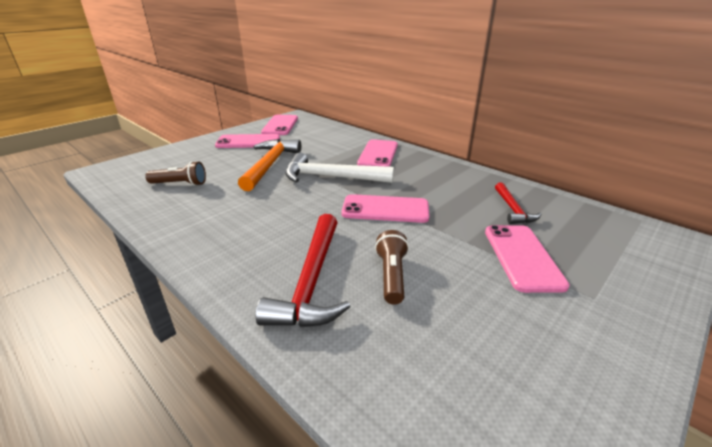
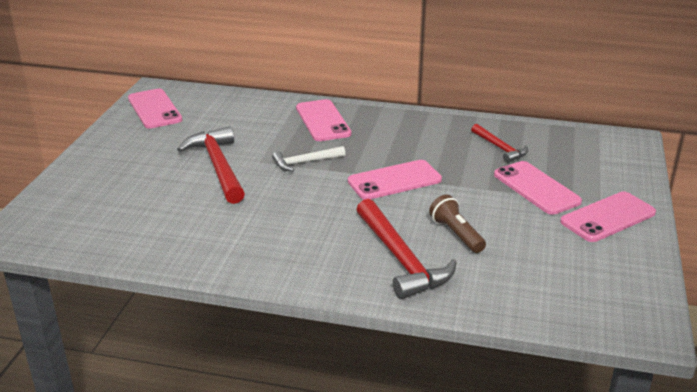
camera: 30 degrees left, 0 degrees up
brown flashlight [145,161,206,186] -> none
pink phone [215,134,280,148] -> pink phone moved to [560,192,656,242]
orange hammer [238,139,301,191] -> red hammer [177,126,245,204]
white hammer [286,153,394,183] -> white hammer [272,146,345,171], size x0.57

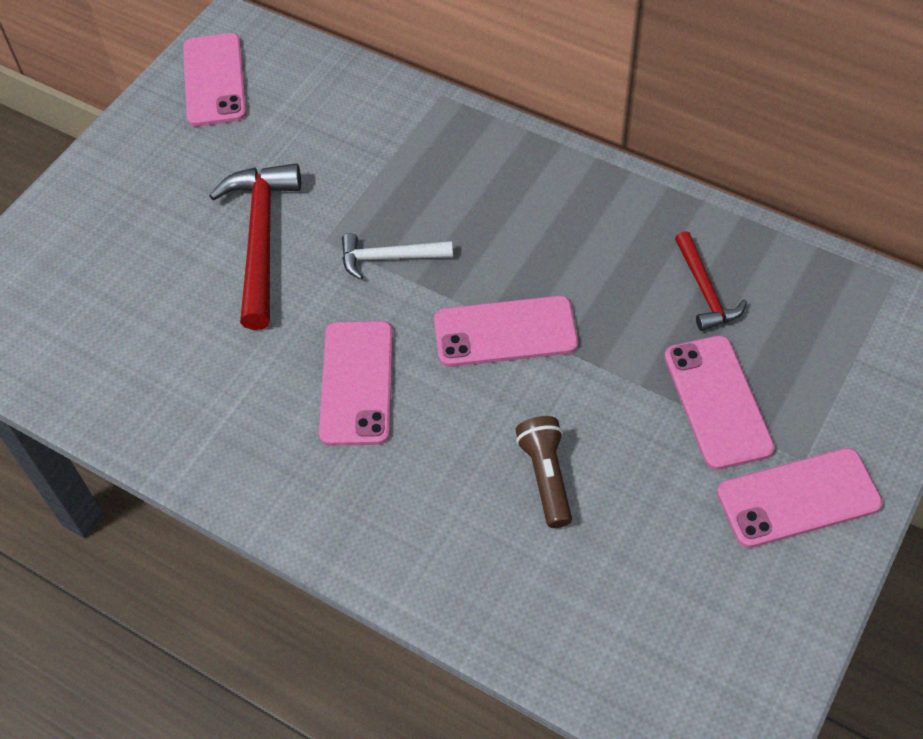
camera: 20 degrees right, 25 degrees up
pink phone [296,99,351,141] -> pink phone moved to [319,321,393,446]
red hammer [356,199,457,299] -> none

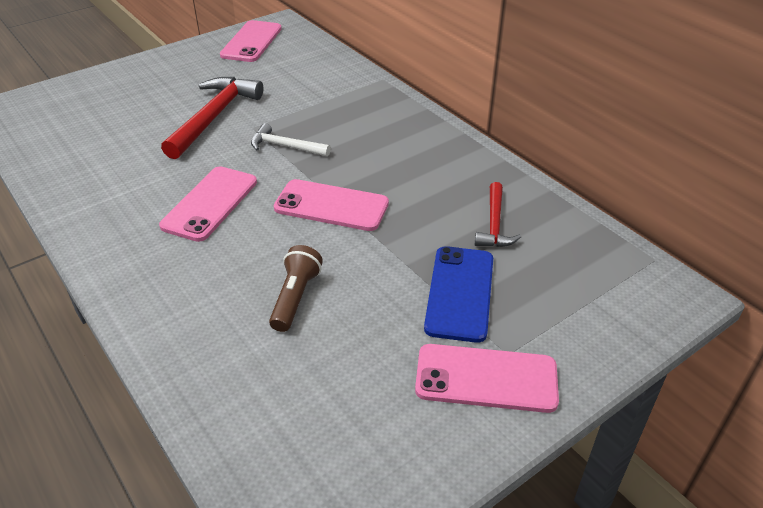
camera: 20 degrees right, 15 degrees down
pink phone [664,335,775,470] -> blue phone [424,246,493,343]

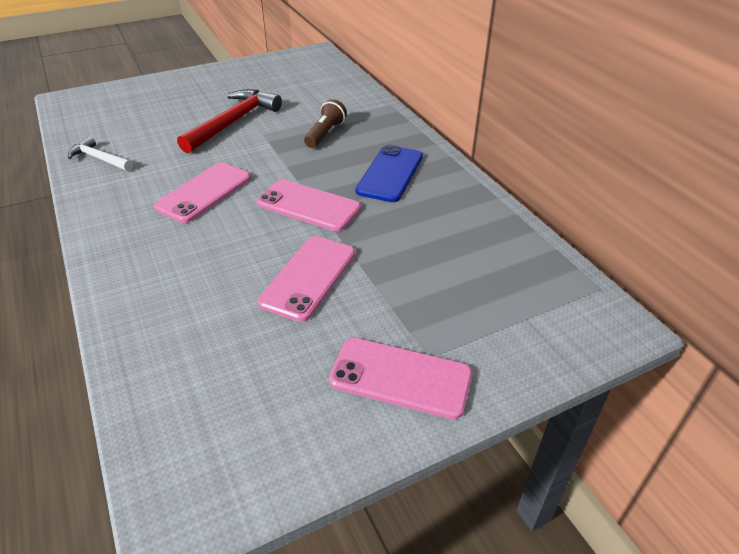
camera: 10 degrees right, 0 degrees up
pink phone [220,20,282,62] -> pink phone moved to [258,236,355,322]
white hammer [251,123,331,157] -> white hammer moved to [68,136,133,171]
brown flashlight [269,245,323,332] -> brown flashlight moved to [304,99,347,148]
blue phone [424,246,493,343] -> blue phone moved to [355,145,423,202]
red hammer [475,182,521,247] -> none

